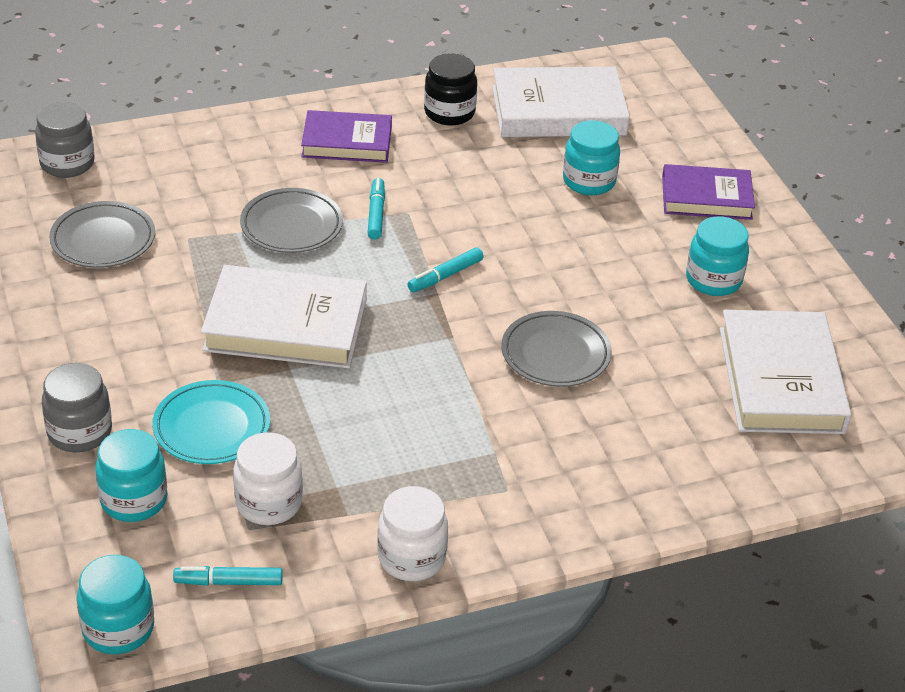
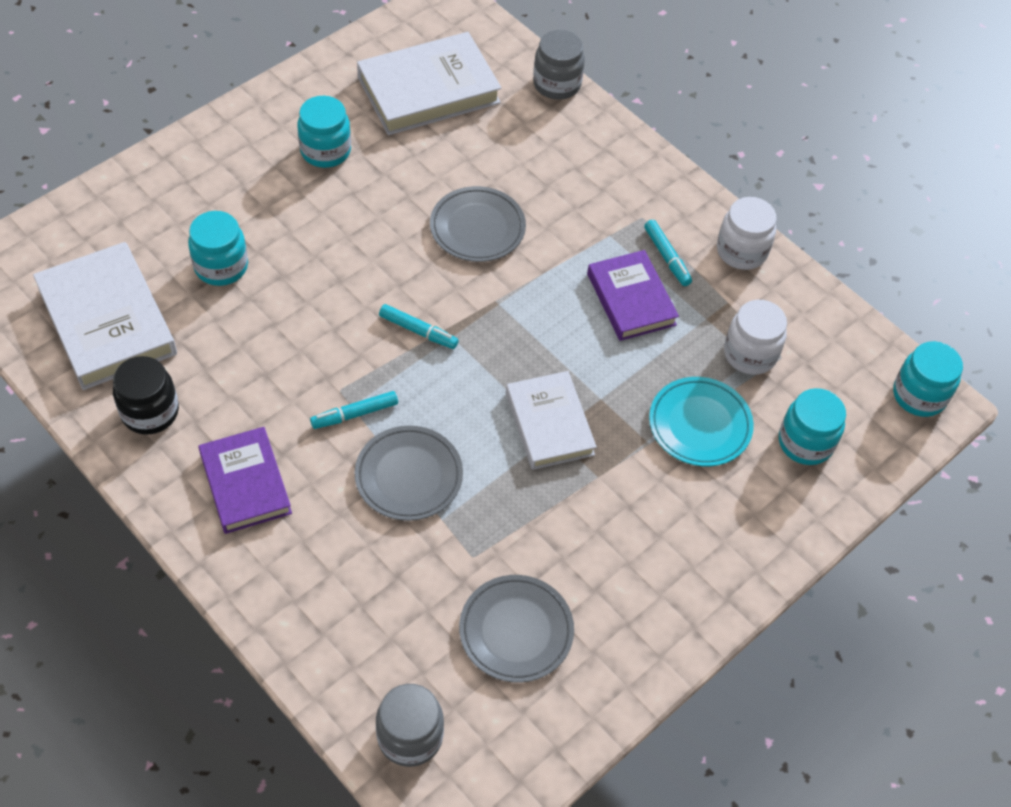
camera: 115 degrees left, 15 degrees up
grey jar [42,363,112,452] -> grey jar moved to [533,30,585,100]
turquoise marker [173,566,283,586] -> turquoise marker moved to [644,220,692,286]
white book [201,265,367,368] -> white book [506,371,597,470], size x0.66
purple book [662,164,755,220] -> purple book moved to [587,250,679,341]

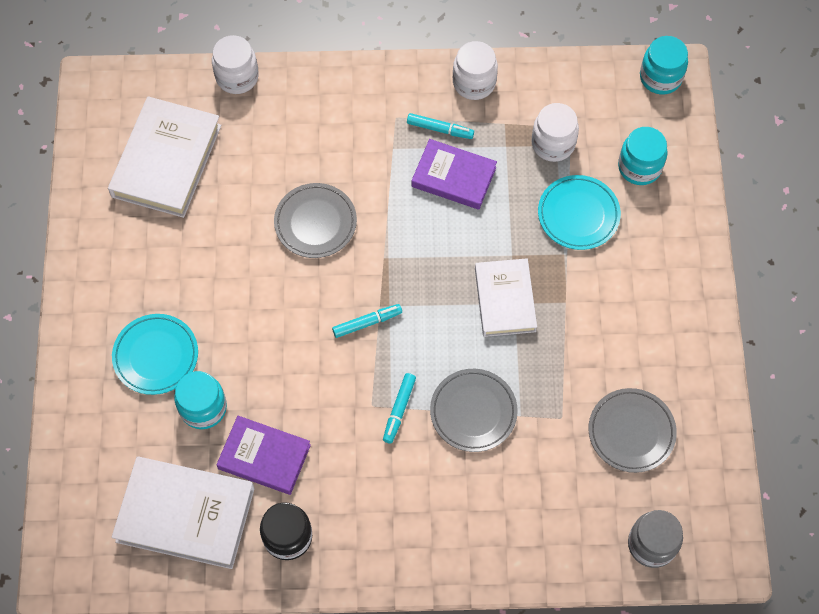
camera: 45 degrees left, 10 degrees up
purple book [198,427,292,534] -> purple book moved to [216,416,311,495]
turquoise jar [297,96,351,168] -> none
white book [506,371,597,470] -> white book turned 60 degrees clockwise [475,258,537,337]
grey jar [533,30,585,100] -> white jar [212,35,259,94]
none -> turquoise plate [112,314,198,395]

